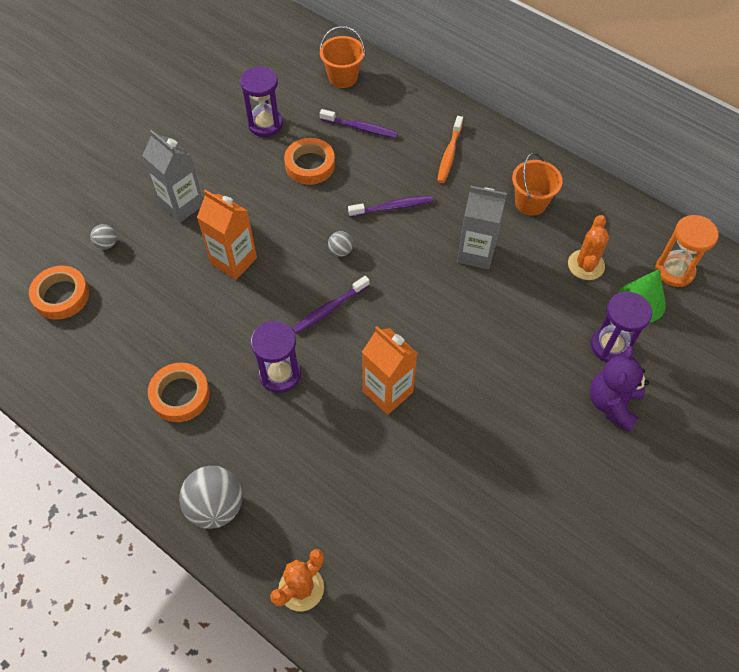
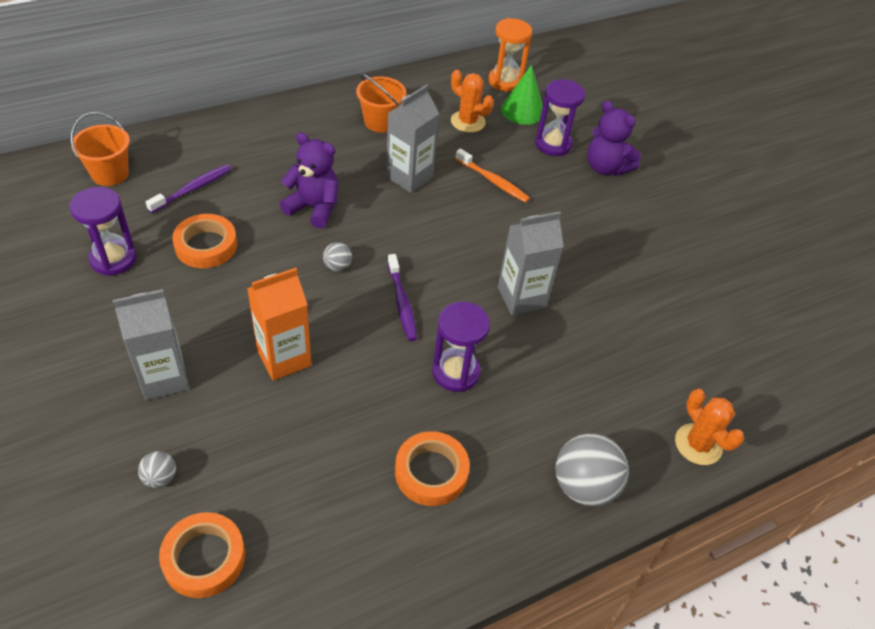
camera: 70 degrees left, 10 degrees down
purple toothbrush [348,196,433,217] -> purple teddy bear [279,132,338,228]
orange carton [362,326,417,415] -> grey carton [498,211,564,315]
orange toothbrush [437,116,463,183] -> orange toothbrush moved to [455,148,530,203]

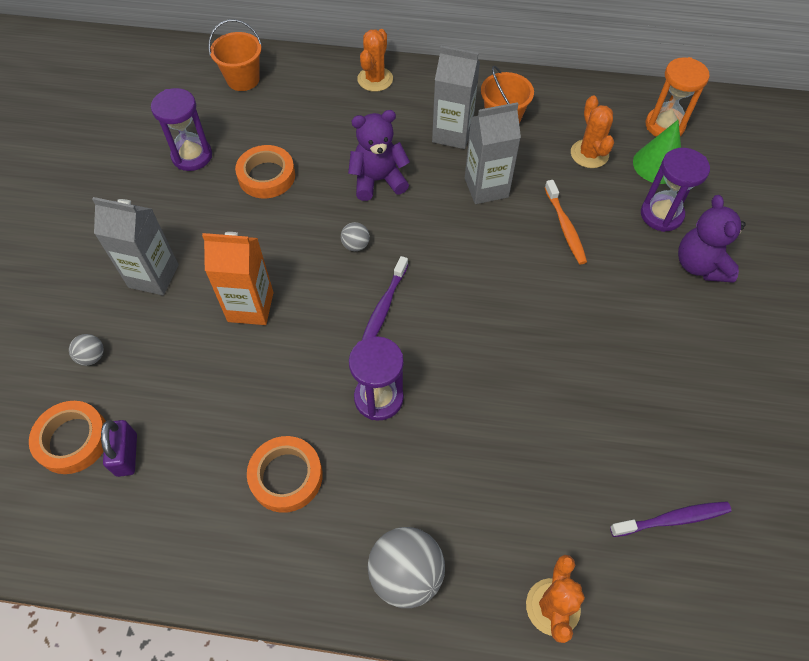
camera: 40 degrees right, 10 degrees up
purple toothbrush [146,164,232,213] -> purple toothbrush moved to [610,501,731,537]
purple teddy bear [279,132,338,228] -> purple teddy bear turned 75 degrees counterclockwise [348,110,410,201]
grey carton [498,211,564,315] -> grey carton moved to [432,46,480,149]
none -> purple padlock [101,420,137,477]
none -> orange cactus [357,29,393,92]

